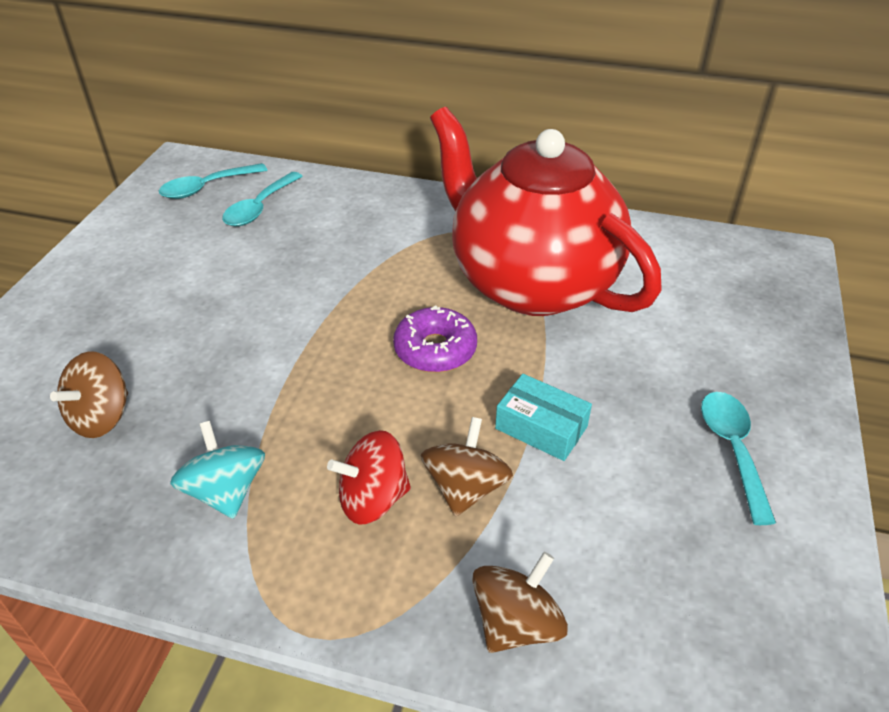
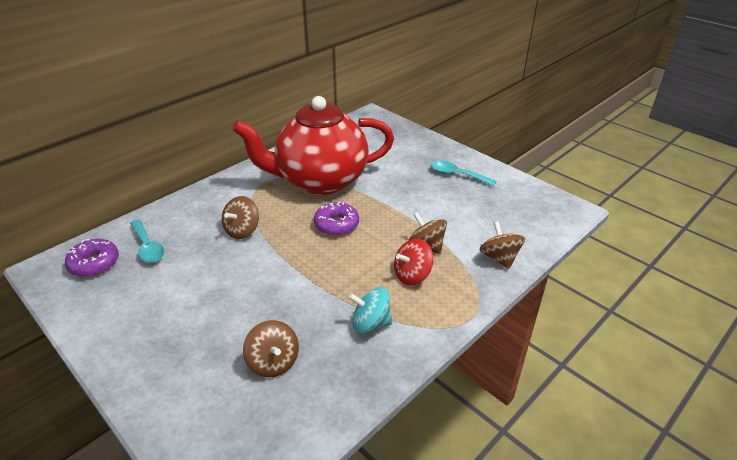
camera: 60 degrees left, 5 degrees down
turquoise spoon [159,163,267,199] -> purple donut [65,239,119,277]
red spinning top [327,430,411,525] -> red spinning top turned 45 degrees clockwise [394,239,433,285]
turquoise box [495,374,592,461] -> none
none -> brown spinning top [222,196,259,239]

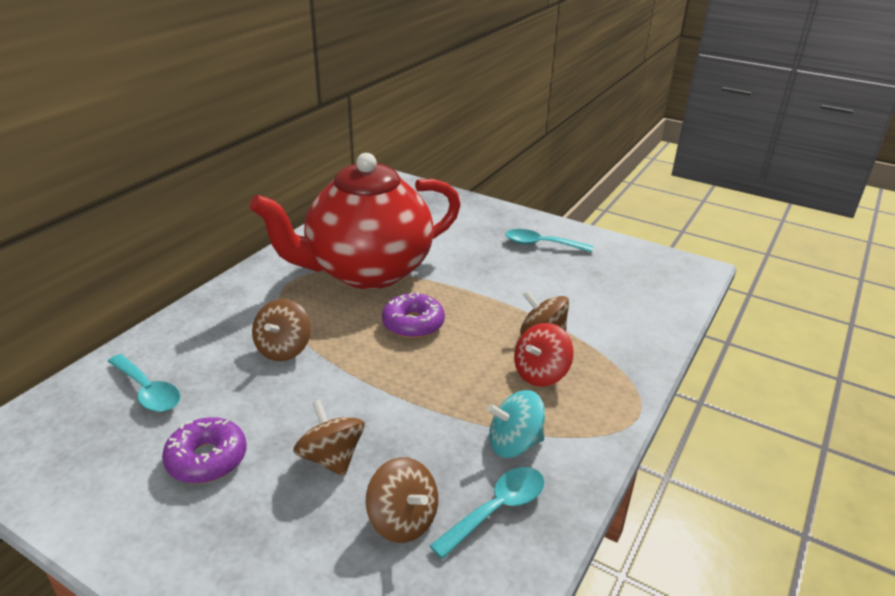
camera: 15 degrees left, 5 degrees down
purple donut [65,239,119,277] -> purple donut moved to [162,417,247,484]
brown spinning top [480,221,525,269] -> brown spinning top moved to [293,400,365,476]
none -> turquoise spoon [430,467,545,559]

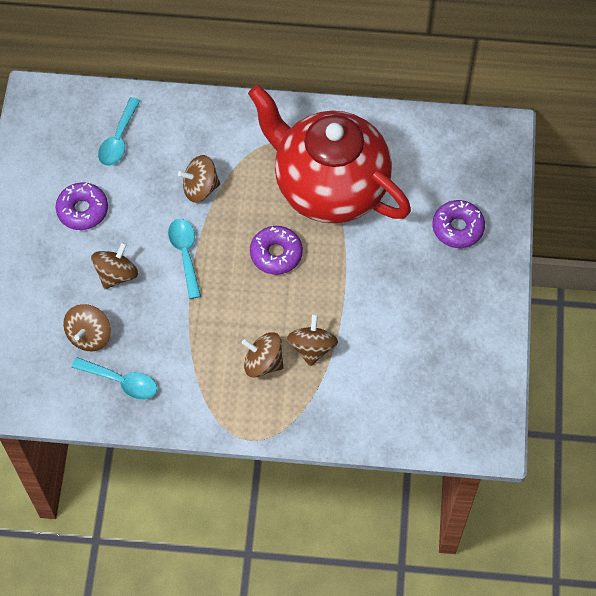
camera: 65 degrees right, 30 degrees up
turquoise spinning top [487,390,545,458] -> none
turquoise spoon [505,229,593,252] -> turquoise spoon moved to [168,219,201,299]
red spinning top [514,323,573,387] -> brown spinning top [242,332,284,377]
none -> purple donut [432,200,485,248]

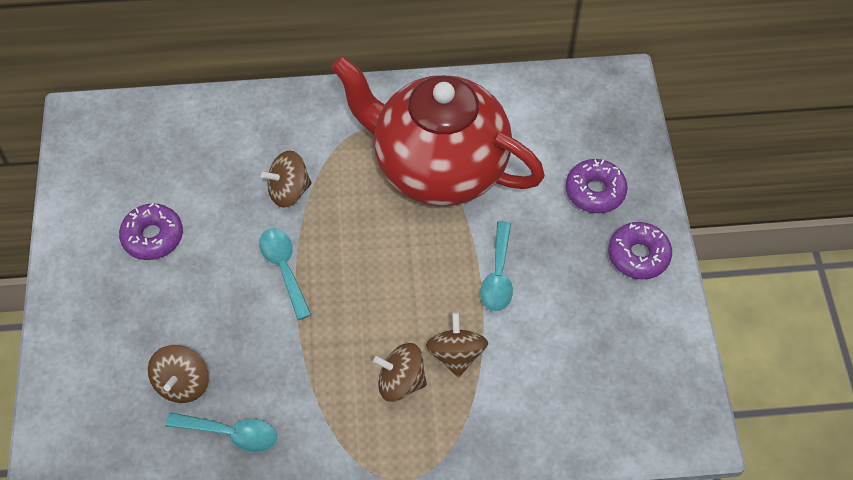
camera: 10 degrees left, 5 degrees down
brown spinning top [91,242,138,289] -> none
turquoise spoon [98,97,140,166] -> turquoise spoon moved to [480,221,513,312]
purple donut [250,226,303,275] -> purple donut moved to [608,222,672,279]

